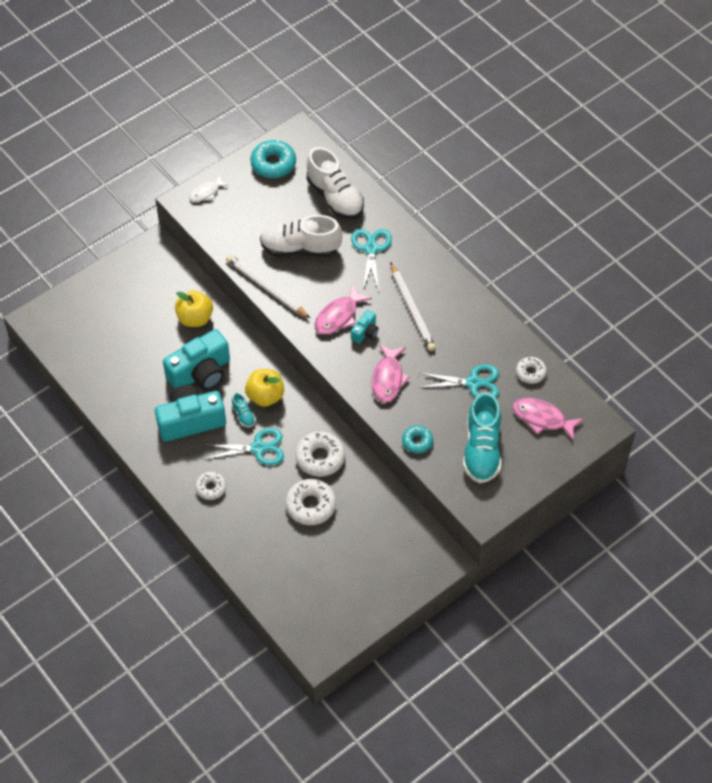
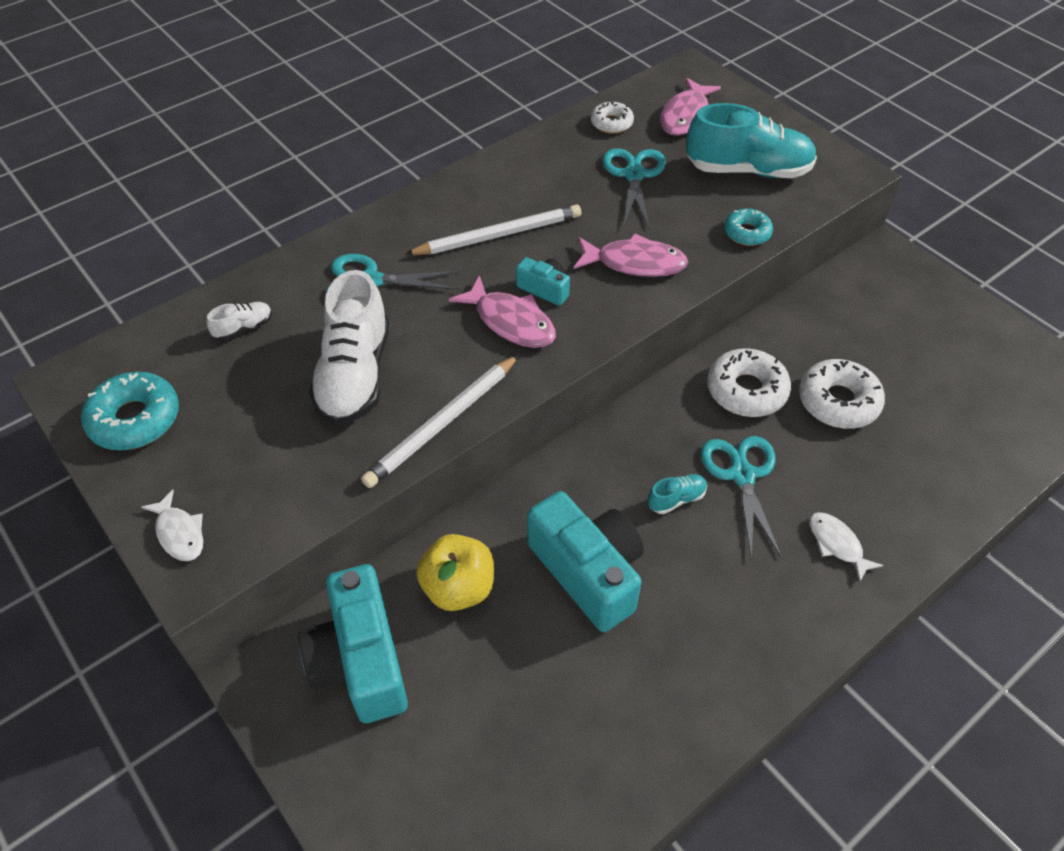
camera: 90 degrees left, 5 degrees down
turquoise camera [155,385,226,442] -> turquoise camera moved to [298,564,408,723]
white donut [195,472,226,500] -> white fish [810,512,883,583]
yellow apple [245,369,284,407] -> none
white shoe [307,147,364,219] -> white shoe [207,302,272,340], size x0.43

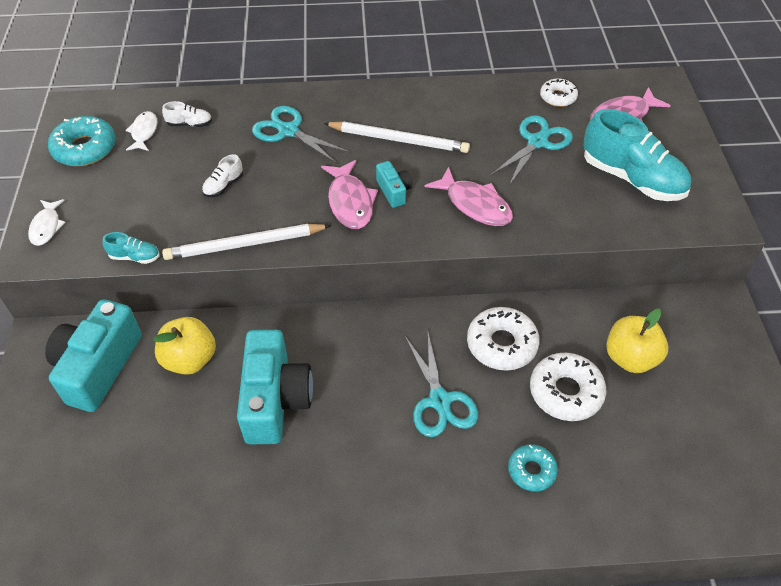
camera: 35 degrees right, 0 degrees up
white shoe [309,270,389,425] -> white shoe [202,154,243,197], size x0.43
turquoise shoe [648,474,707,514] -> turquoise shoe moved to [103,232,160,264]
turquoise scissors [701,436,782,560] -> turquoise scissors turned 135 degrees clockwise [405,333,478,437]
turquoise donut [724,208,773,246] -> turquoise donut moved to [508,444,558,492]
white fish [810,512,883,583] -> white fish moved to [125,111,158,151]
none -> yellow apple [606,309,668,373]

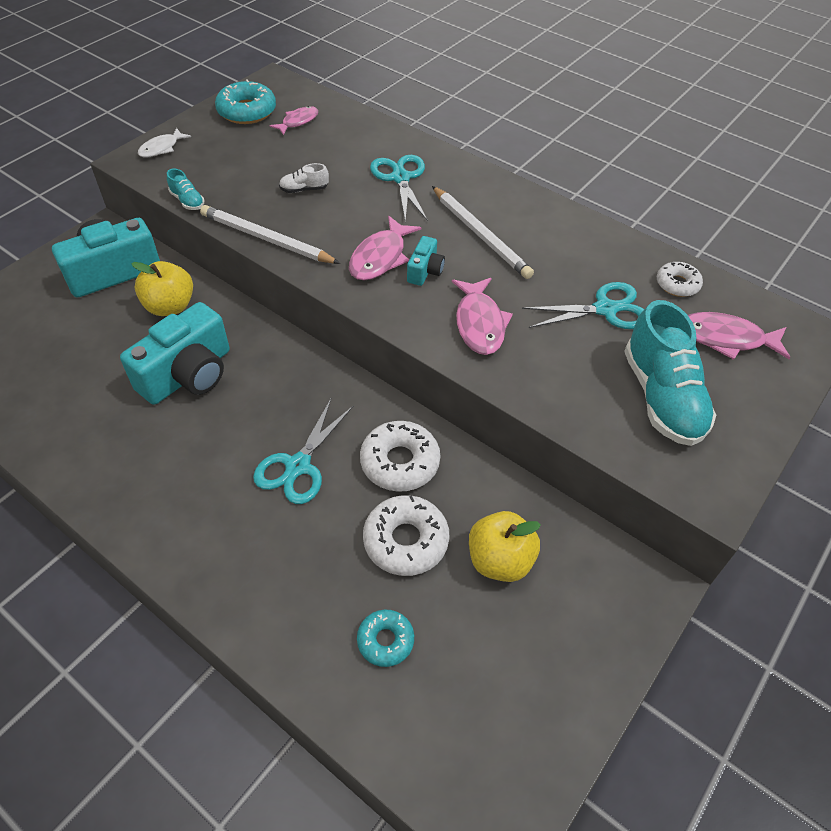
camera: 40 degrees right, 0 degrees up
white fish [125,111,158,151] -> pink fish [269,106,318,135]
white shoe [162,101,212,127] -> none
turquoise donut [508,444,558,492] -> turquoise donut moved to [357,610,414,667]

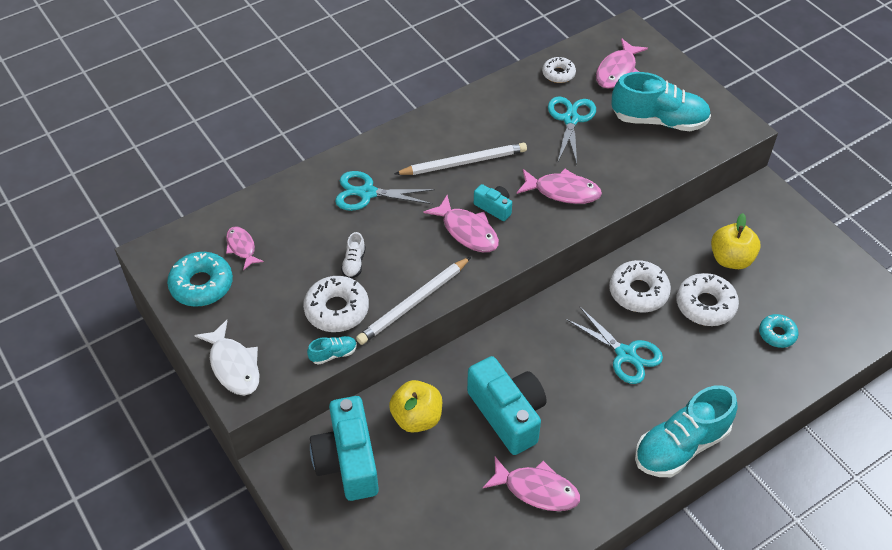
camera: 70 degrees left, 0 degrees up
white fish [138,128,191,157] -> white fish [194,320,259,395], size x1.56
none -> white donut [303,276,369,332]
none -> pink fish [483,457,580,511]
none -> turquoise shoe [635,385,738,477]

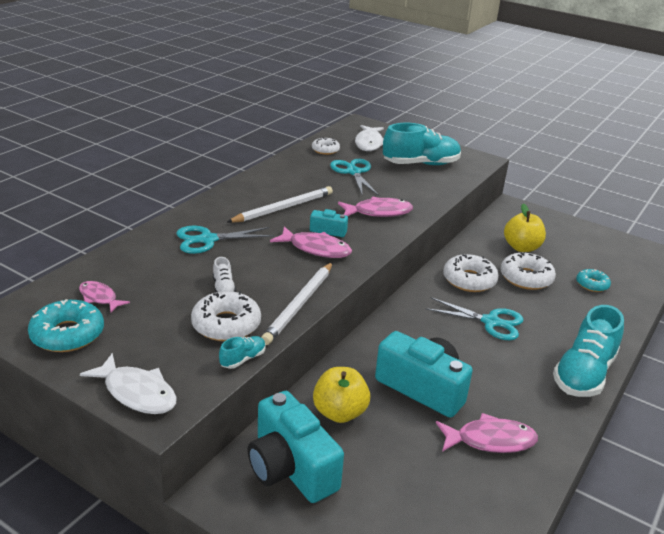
camera: 25 degrees left, 20 degrees down
pink fish [596,38,648,89] -> white fish [355,125,384,151]

